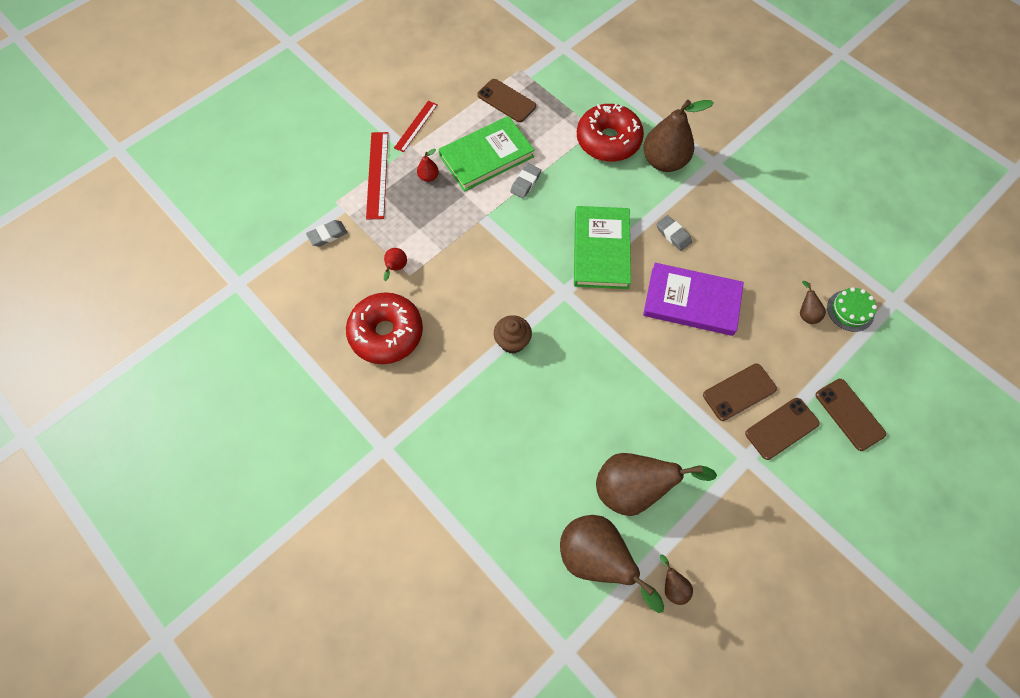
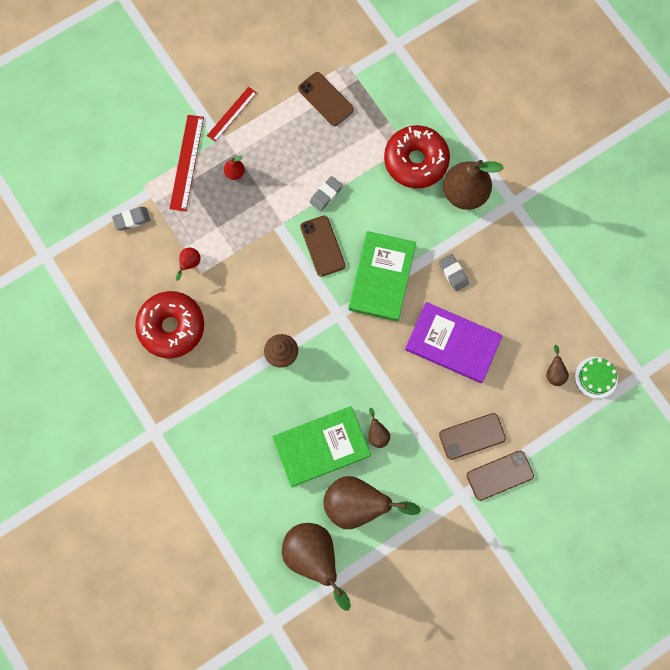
camera: 10 degrees right, 10 degrees up
green book [438,116,535,192] -> green book moved to [272,406,371,487]
brown pear [660,554,693,605] -> brown pear moved to [368,408,390,448]
brown phone [816,379,886,451] -> brown phone moved to [300,216,345,277]

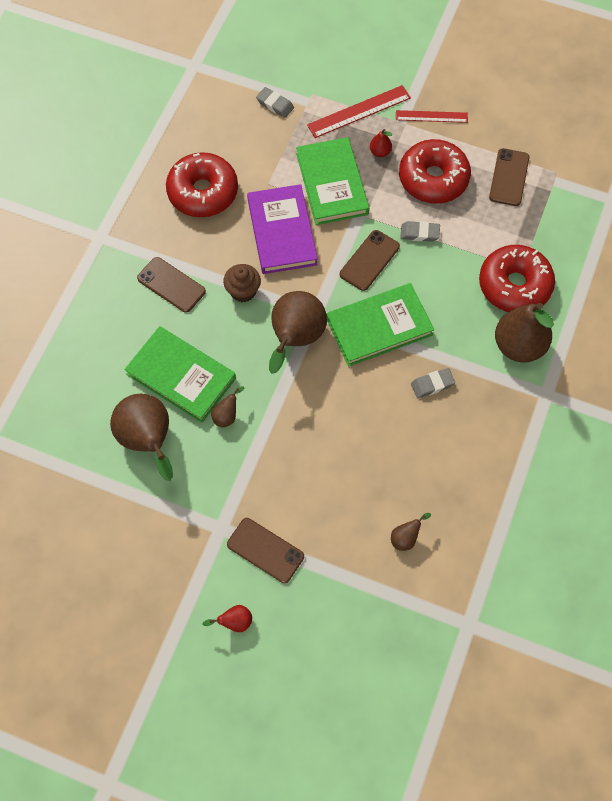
camera: 55 degrees right, 10 degrees down
red pear [176,248,200,281] -> red pear moved to [203,605,252,632]
brown pear [282,523,351,611] -> brown pear moved to [269,291,327,374]
purple book [405,302,503,383] -> purple book moved to [247,184,318,274]
grey eraser [439,254,469,291] -> grey eraser turned 45 degrees clockwise [411,368,455,398]
brown phone [439,413,506,460] -> brown phone moved to [137,257,206,313]
green cake [575,357,618,399] -> none
none -> green book [296,137,369,225]
none -> red donut [399,139,471,204]

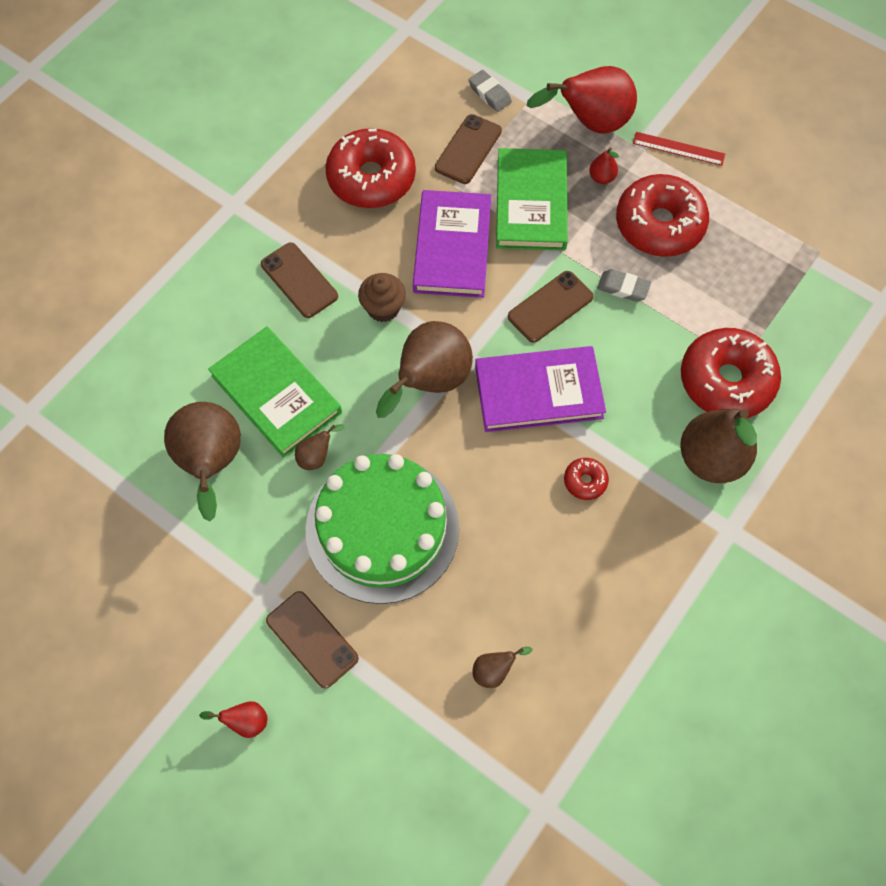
camera: 15 degrees right, 0 degrees up
red ruler [307,85,411,138] -> red pear [526,66,637,134]
green book [327,283,434,366] -> purple book [475,346,606,432]
grey eraser [411,368,455,398] -> red donut [564,458,609,500]
brown phone [489,148,529,206] -> brown phone moved to [435,114,502,184]
none -> green cake [305,454,459,604]

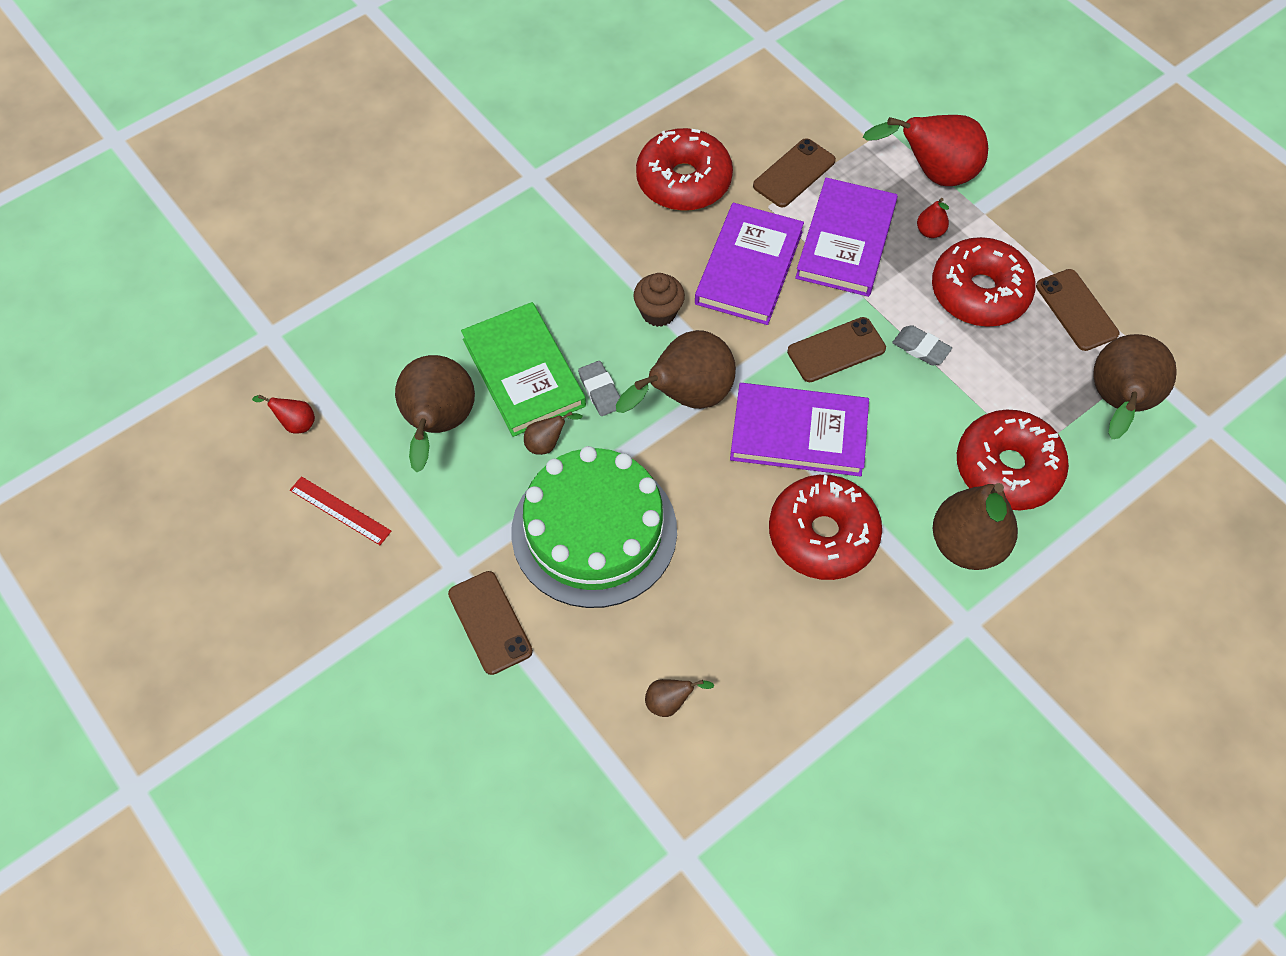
camera: 15 degrees right, 5 degrees down
red pear [199,701,267,738] -> red pear moved to [252,394,315,434]
brown phone [261,242,338,318] -> brown phone moved to [1036,269,1119,351]
grey eraser [469,70,512,112] -> grey eraser moved to [578,361,620,416]
green book [496,148,568,251] -> purple book [795,178,898,297]
red donut [564,458,609,500] -> red donut [769,475,882,580], size x2.29
red ruler [633,132,725,166] -> red ruler moved to [290,476,392,545]
none -> brown pear [1093,334,1177,439]

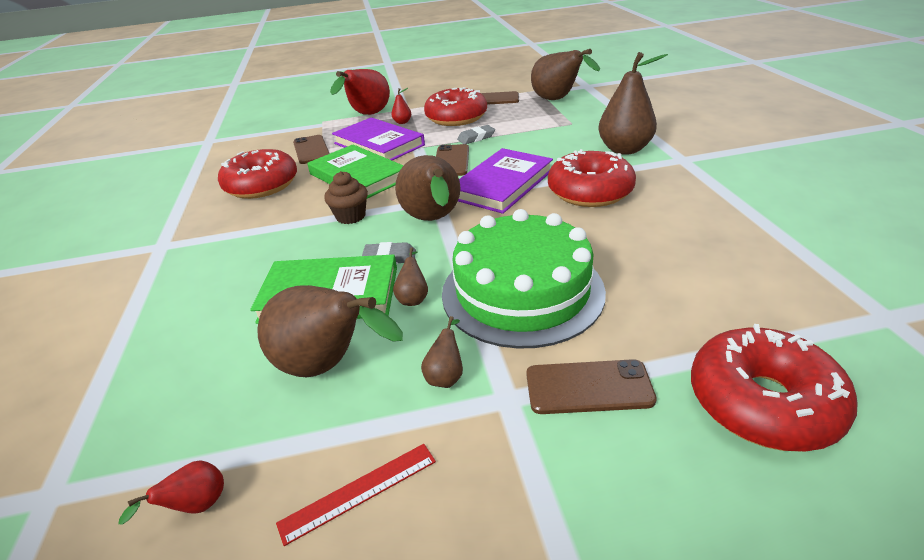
camera: 60 degrees left, 25 degrees down
brown pear [645,679,714,717] -> brown pear moved to [421,316,463,388]
purple book [695,203,804,325] -> green book [307,144,404,198]
red donut [957,410,1069,511] -> red donut moved to [691,324,858,451]

